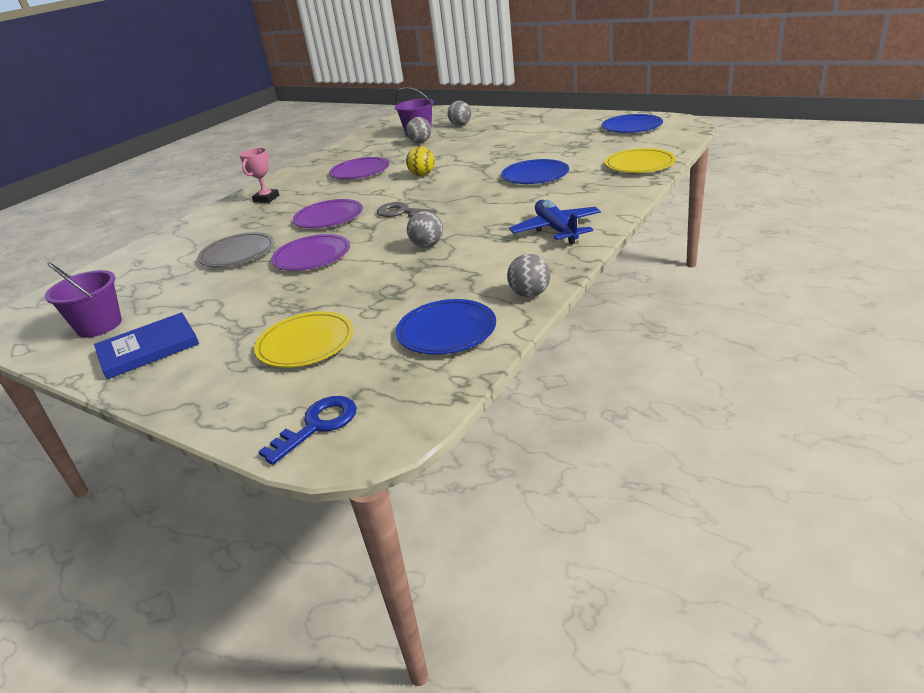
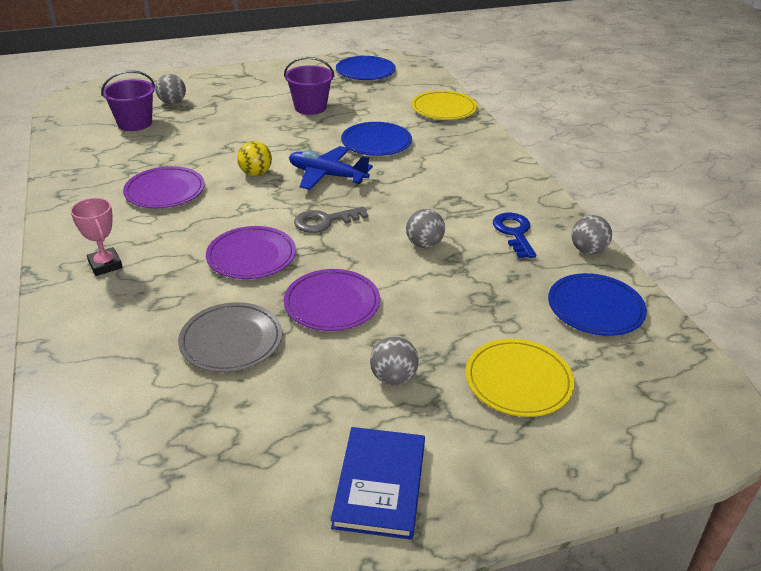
camera: 55 degrees left, 5 degrees up
purple bucket [45,262,122,338] -> purple bucket moved to [284,57,335,115]
blue key [258,396,356,465] -> blue key moved to [493,213,536,258]
grey ball [406,117,431,143] -> grey ball moved to [370,336,419,386]
blue plane [509,200,601,244] -> blue plane moved to [289,146,373,190]

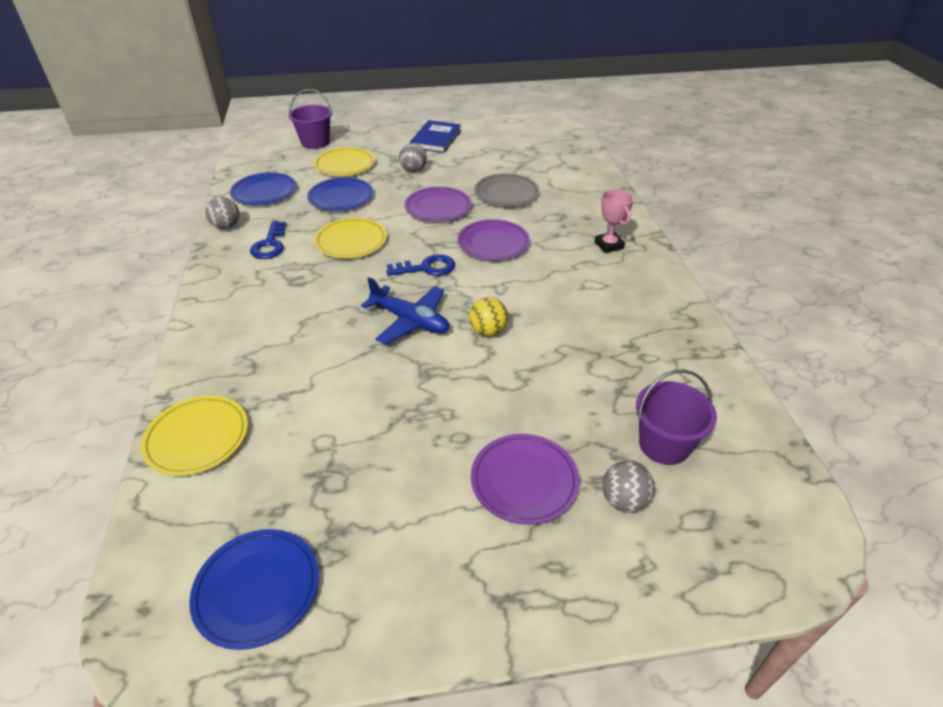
camera: 170 degrees left, 5 degrees up
purple plate [123,166,205,208] -> purple plate moved to [471,434,580,525]
purple bucket [284,57,335,115] -> purple bucket moved to [289,89,332,149]
grey key [294,206,369,233] -> blue key [386,254,455,276]
blue plate [341,122,412,156] -> blue plate moved to [307,177,374,211]
grey ball [406,209,445,248] -> yellow plate [314,218,387,258]

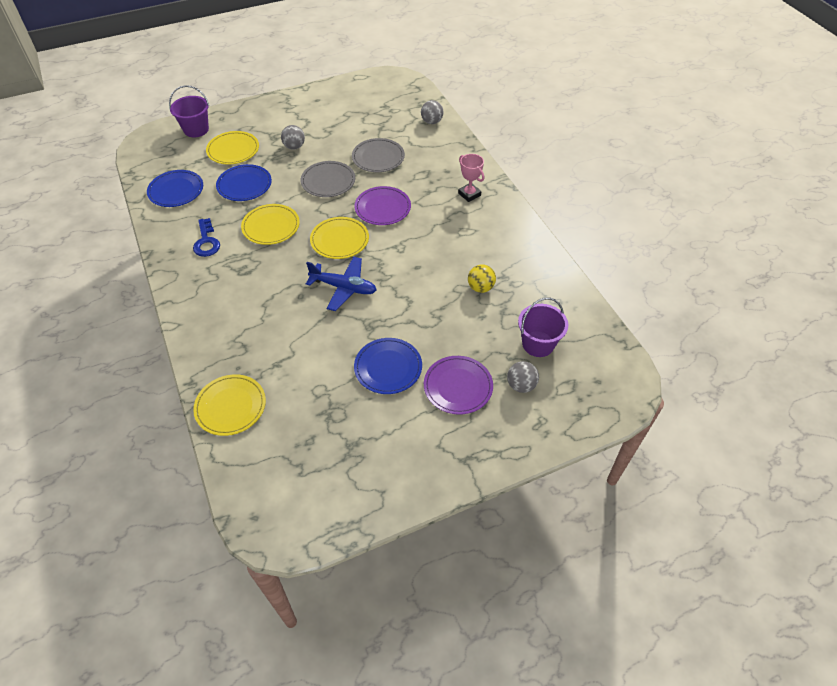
camera: 15 degrees left, 10 degrees up
blue plate [189,529,319,650] -> blue plate moved to [354,338,422,394]
grey ball [205,197,239,229] -> grey ball moved to [421,100,443,124]
blue key [386,254,455,276] -> yellow plate [310,217,369,259]
purple plate [404,187,472,222] -> grey plate [301,161,355,197]
blue book [410,120,461,153] -> none
yellow ball [469,297,508,336] -> yellow ball moved to [468,264,496,293]

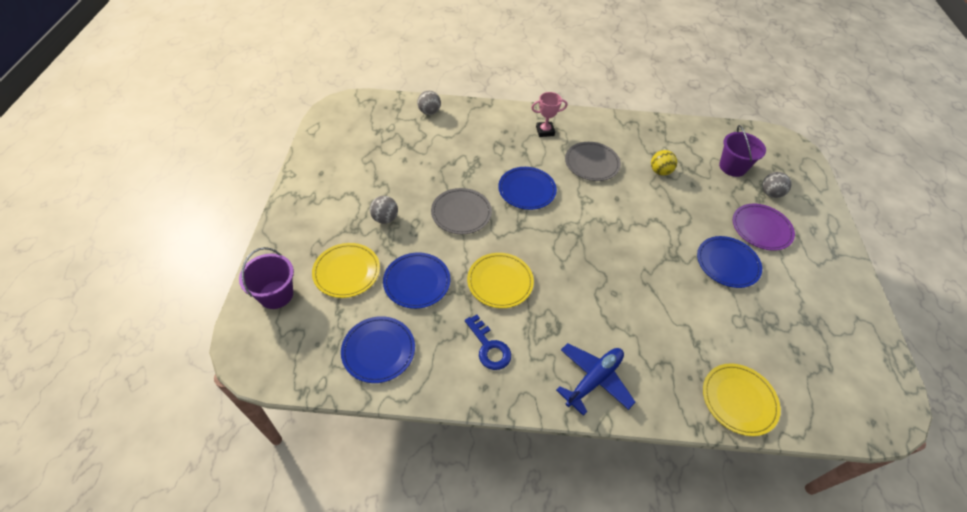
camera: 65 degrees left, 0 degrees up
blue key [193,218,220,257] -> blue key turned 45 degrees clockwise [465,315,511,370]
blue plane [306,257,377,311] -> blue plane moved to [556,343,635,416]
yellow plate [310,217,369,259] -> none
grey plate [352,138,405,172] -> grey plate moved to [565,142,621,181]
purple plate [354,186,411,225] -> blue plate [498,167,557,210]

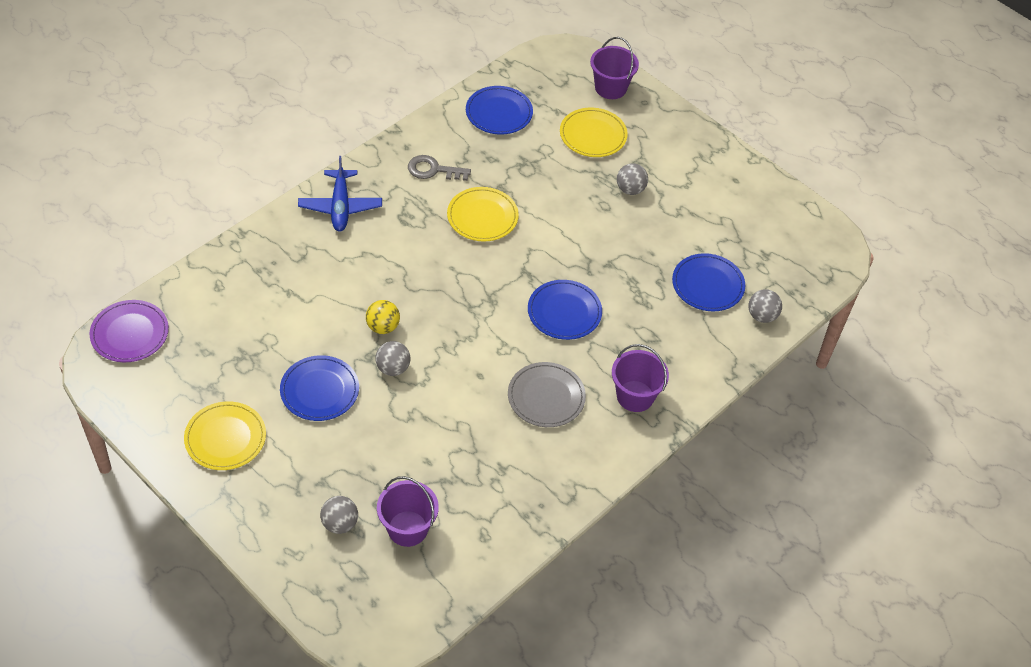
camera: 130 degrees right, 0 degrees up
blue plate [383,252,450,309] -> blue plate moved to [672,253,745,311]
grey plate [431,188,492,234] -> none
blue key [465,315,511,370] -> grey key [408,155,471,181]
pink trophy [531,92,568,137] -> purple bucket [612,344,669,412]
yellow ball [651,150,677,176] -> yellow ball moved to [366,300,400,334]
yellow plate [703,363,781,436] -> yellow plate moved to [184,401,266,470]
purple plate [733,204,795,251] -> purple plate moved to [90,300,169,362]
none -> grey ball [376,341,410,376]

